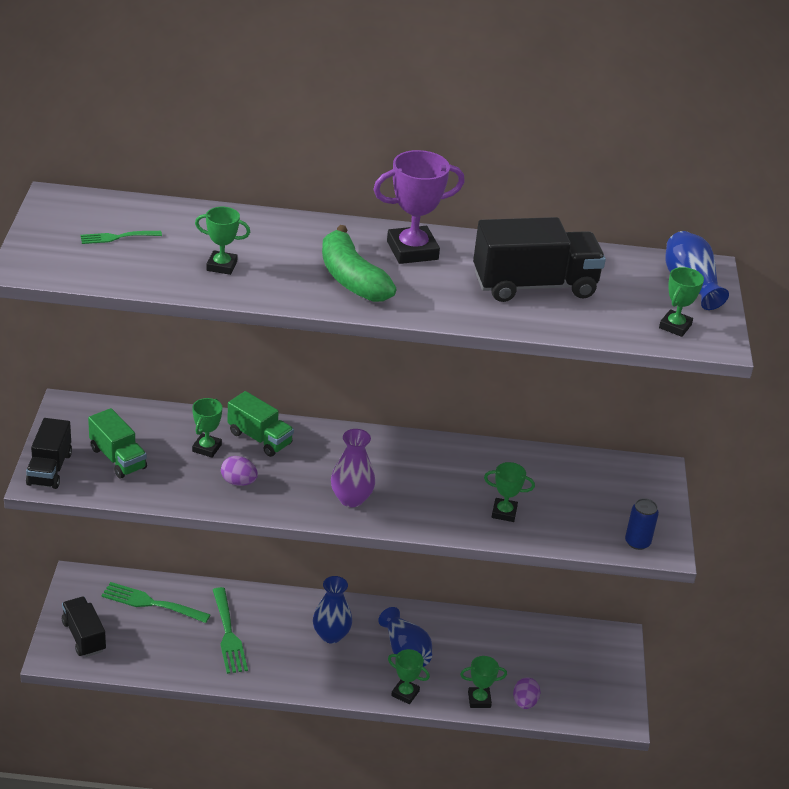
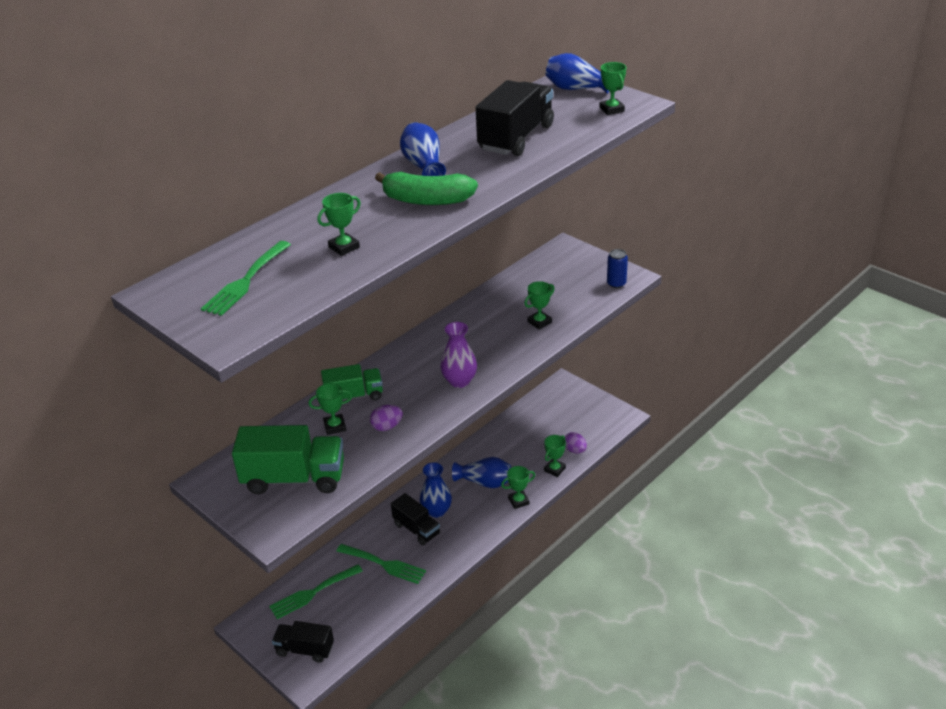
camera: 45 degrees left, 0 degrees up
black truck [26,418,72,489] -> black truck moved to [391,493,440,545]
green fork [80,231,162,244] -> green fork [201,241,291,316], size x1.71
green truck [88,408,147,479] -> green truck [232,425,344,494], size x1.61
green trophy [192,398,222,458] -> green trophy turned 75 degrees counterclockwise [309,383,353,435]
purple trophy [373,150,465,264] -> blue vase [400,122,446,176]

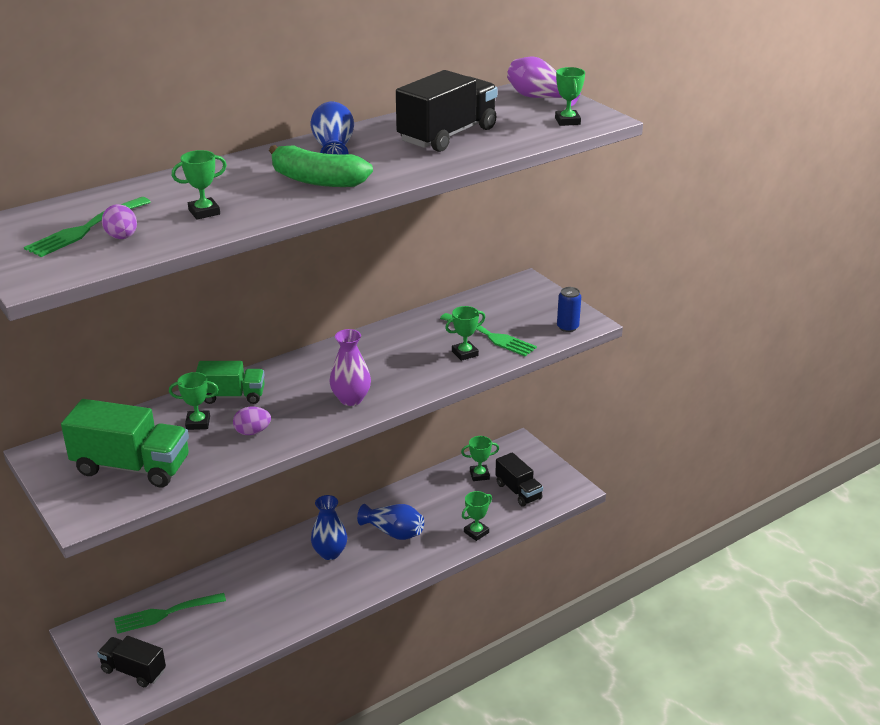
camera: 10 degrees right, 5 degrees down
green fork [336,544,426,584] -> green fork moved to [440,313,537,357]
black truck [391,493,440,545] -> black truck moved to [495,452,543,507]
green trophy [501,466,535,509] -> green trophy moved to [461,436,499,481]
blue vase [546,53,609,94] -> purple vase [507,56,581,106]
purple egg [565,432,587,454] -> purple egg moved to [102,204,137,239]

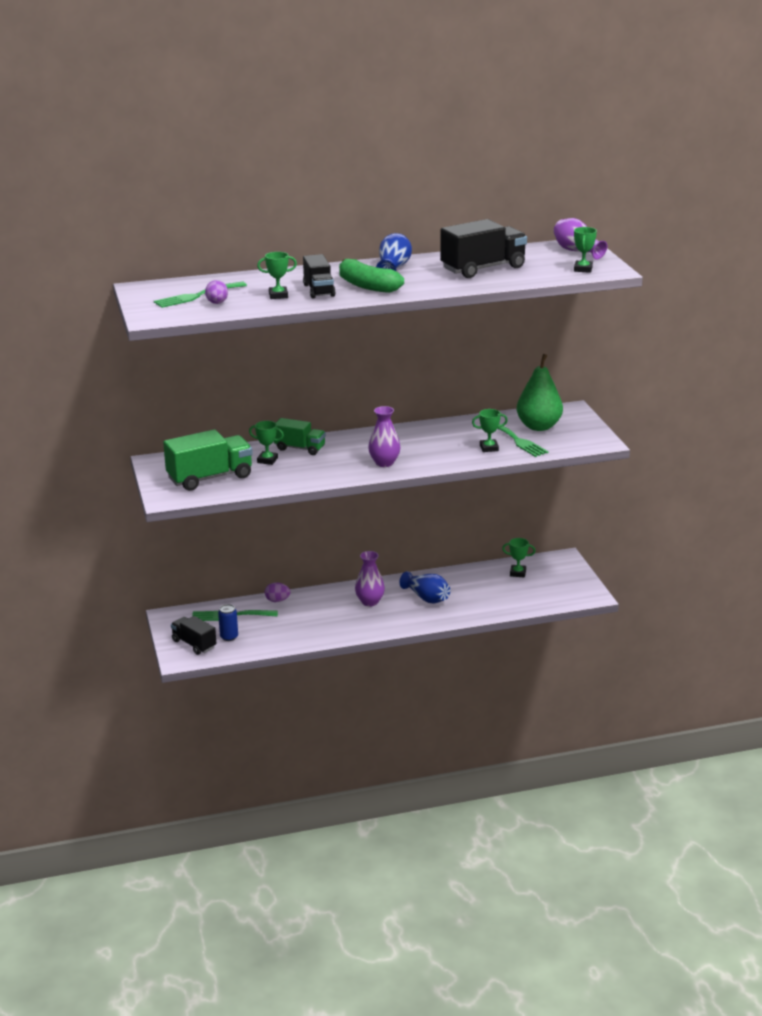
camera: 20 degrees right, 5 degrees down
green truck [61,399,189,487] -> green truck turned 60 degrees counterclockwise [163,429,253,491]
purple egg [233,407,271,435] -> purple egg moved to [265,583,291,602]
blue vase [311,495,347,560] -> purple vase [355,551,385,606]
green trophy [462,491,492,541] -> none
black truck [495,452,543,507] -> black truck moved to [303,254,336,298]
blue can [557,287,581,332] -> blue can moved to [218,604,238,641]
none -> green pear [517,354,563,431]

